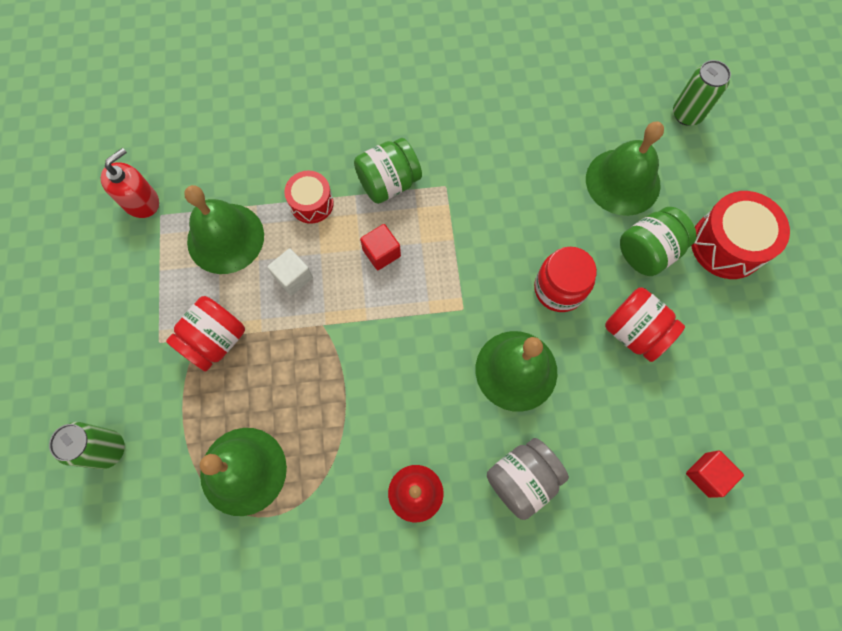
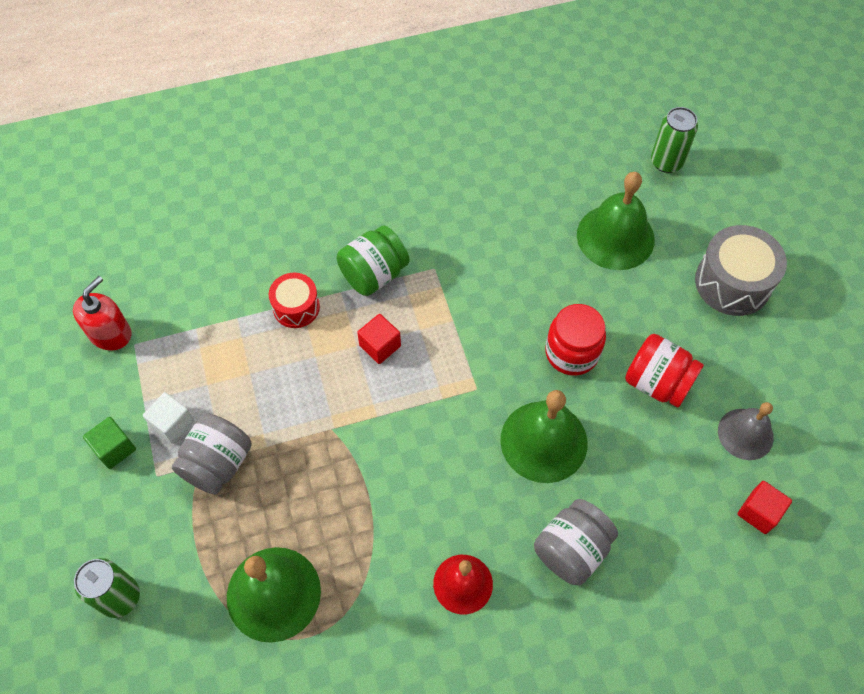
camera: 10 degrees left, 10 degrees down
red jar [166,296,245,372] -> grey jar [172,413,252,495]
green bell [184,185,264,274] -> none
white cube [267,248,313,296] -> white cube moved to [143,392,194,444]
green jar [620,207,697,276] -> none
red drum [692,191,790,279] -> grey drum [695,225,787,316]
none -> green cube [83,417,136,469]
none -> grey bell [718,402,774,460]

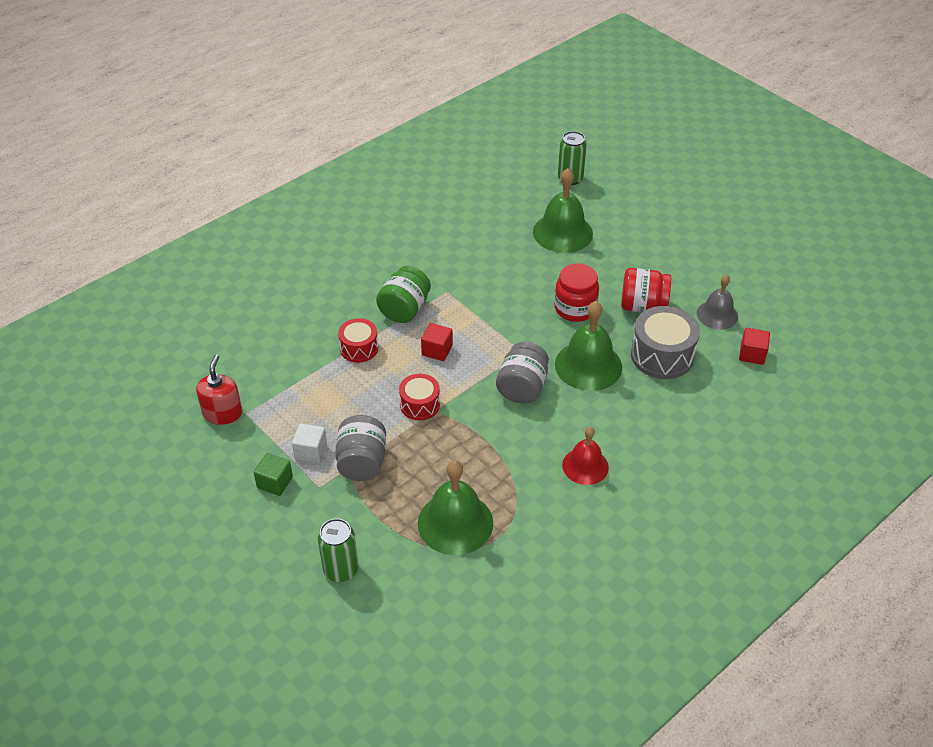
camera: 25 degrees left, 15 degrees down
grey jar [534,499,618,585] -> grey jar moved to [496,342,549,403]
grey drum [695,225,787,316] -> grey drum moved to [631,306,700,379]
none -> red drum [399,374,440,420]

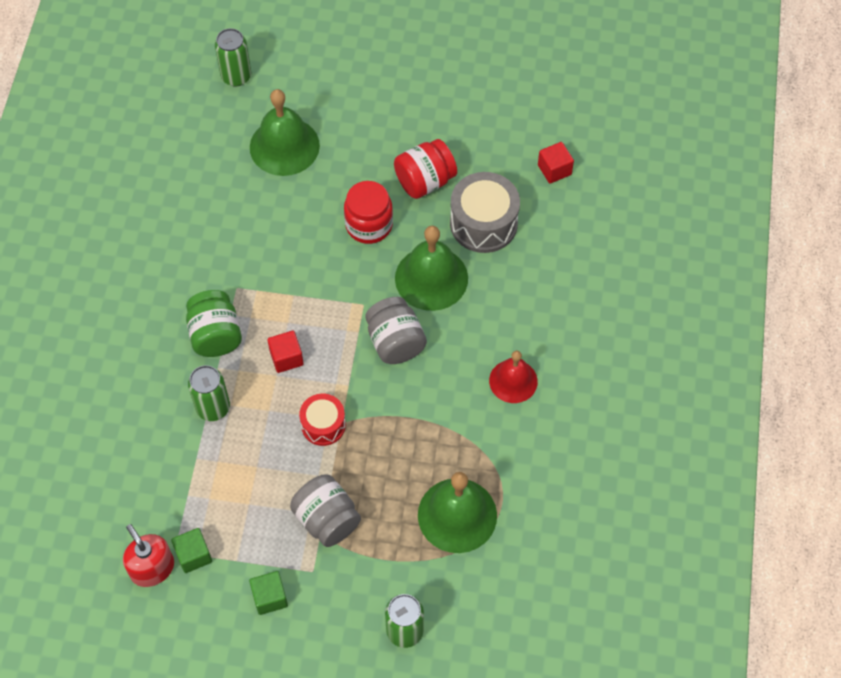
camera: 40 degrees left, 15 degrees up
white cube [292,423,327,463] -> none
red drum [338,318,378,363] -> green can [188,365,230,421]
grey bell [697,274,738,330] -> none
none -> green cube [171,528,212,573]

